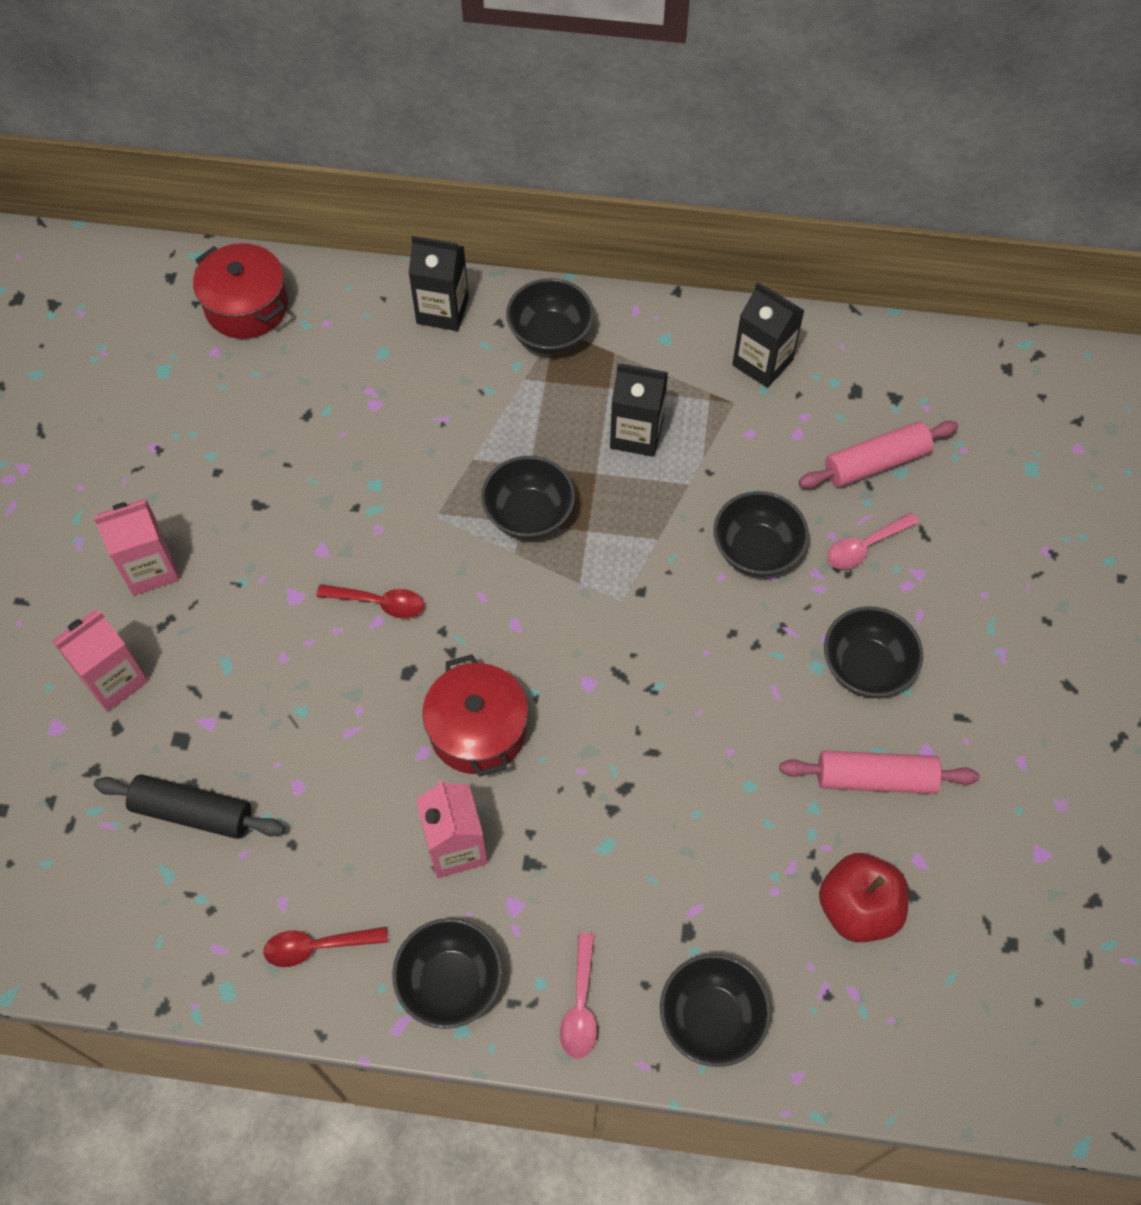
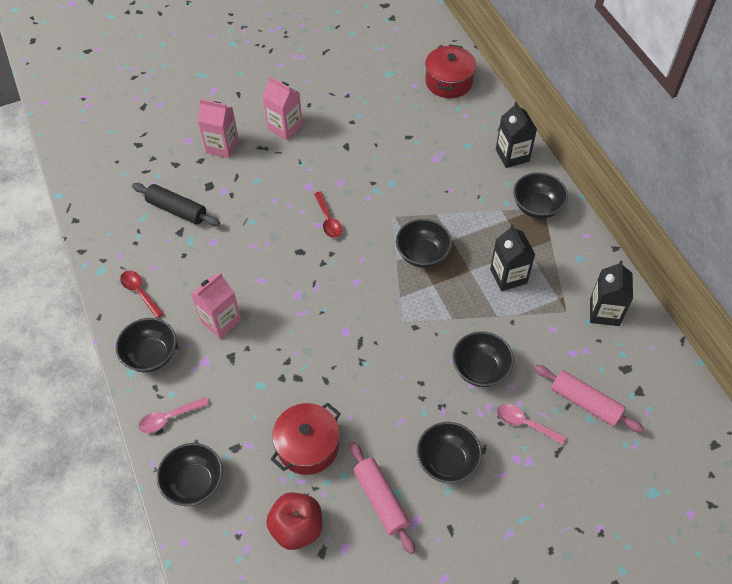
camera: 60 degrees right, 5 degrees down
black rolling pin [94,774,285,839] -> black rolling pin turned 45 degrees counterclockwise [132,183,220,226]
red pot [422,654,528,777] -> red pot moved to [270,403,341,475]

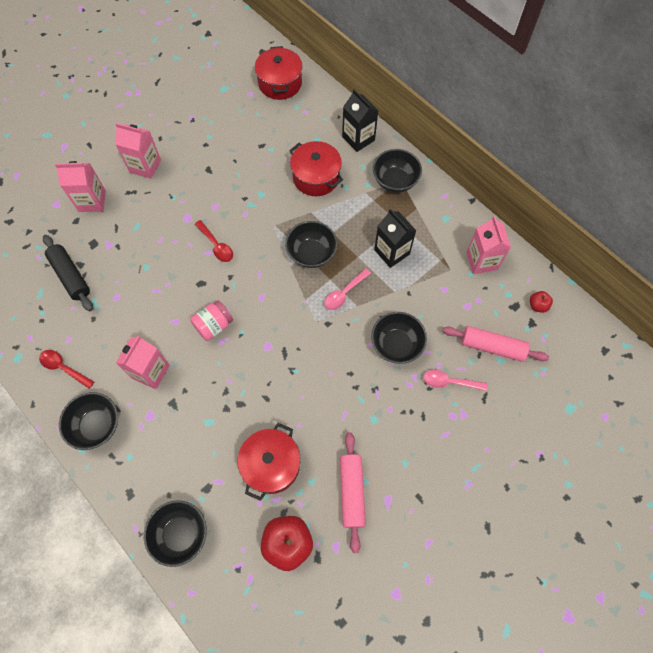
camera: 20 degrees left, 10 degrees up
black rolling pin [132,183,220,226] -> black rolling pin turned 45 degrees clockwise [43,235,93,311]
pink spoon [139,397,209,433] -> pink spoon moved to [324,268,371,310]
pink rolling pin [349,441,415,554] -> pink rolling pin turned 45 degrees clockwise [340,432,366,553]
black bowl [417,422,482,484] -> none
black carton [590,261,633,326] -> pink carton [466,216,511,274]
none -> pink jar [190,300,233,341]
none -> red pot [289,141,343,196]
none -> red apple [530,291,553,313]

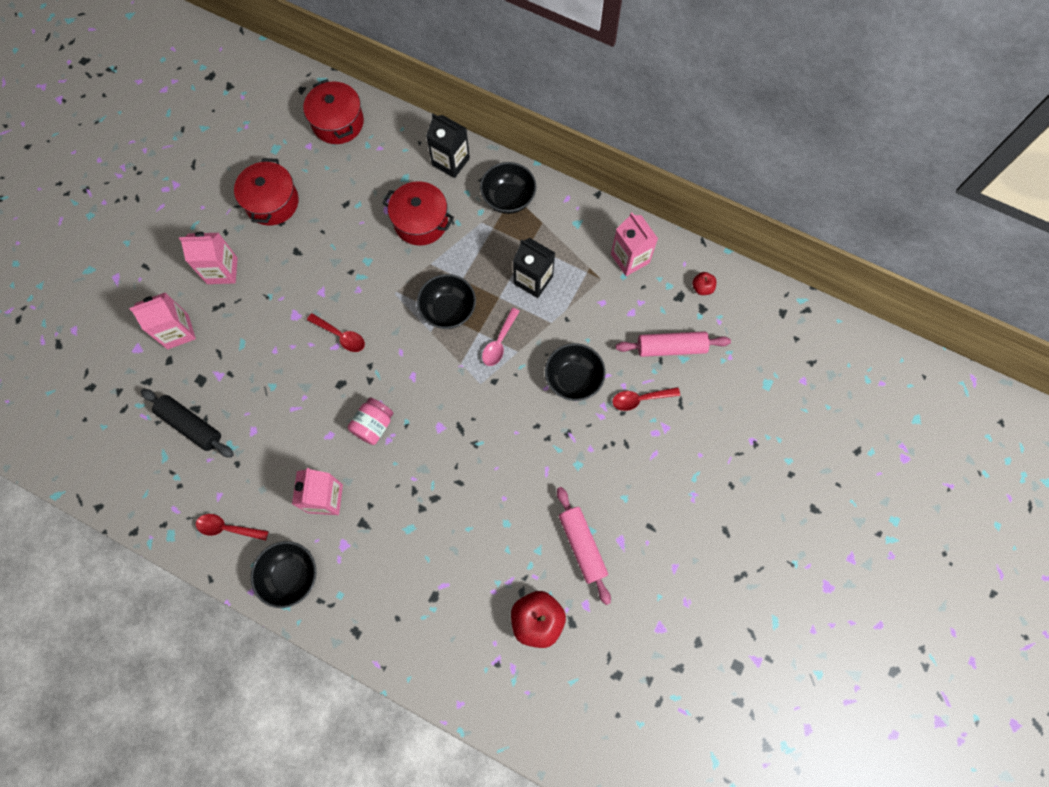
camera: 20 degrees left, 5 degrees up
black bowl [144,500,207,567] -> none
red pot [237,423,301,501] -> red pot moved to [234,158,299,226]
pink spoon [423,370,487,391] -> red spoon [612,387,680,411]

